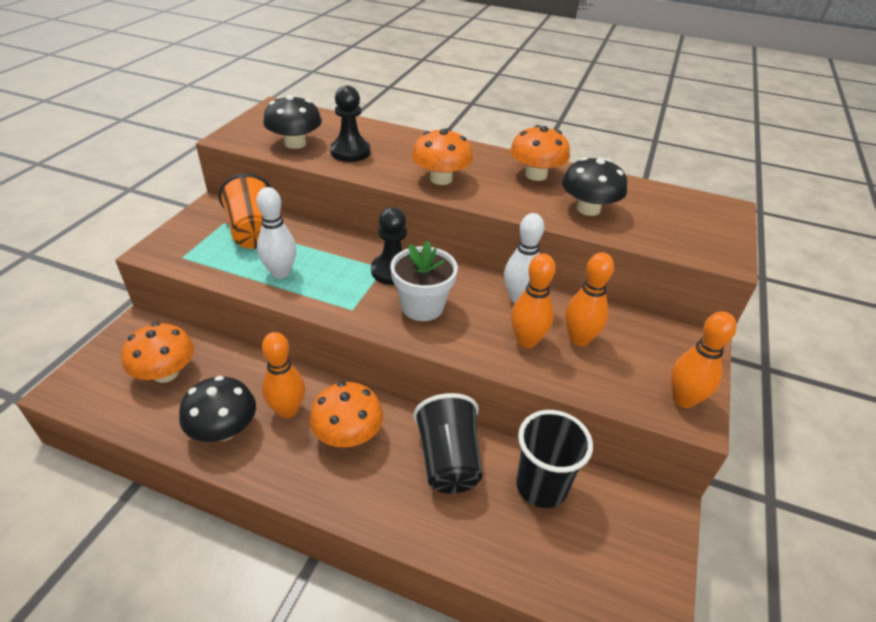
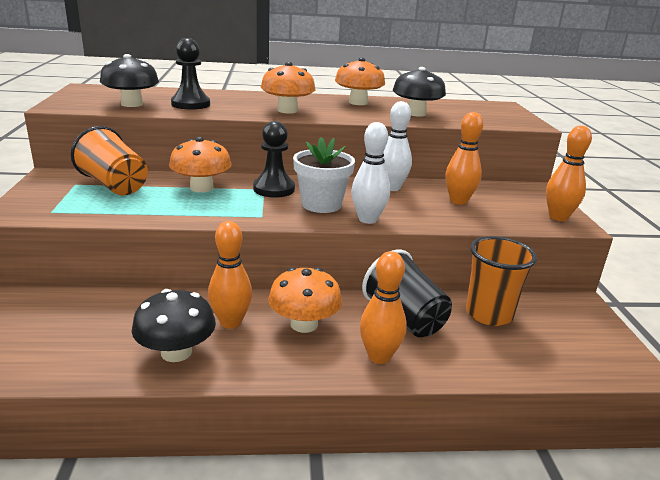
camera: 25 degrees left, 15 degrees down
orange mushroom [121,322,194,383] -> orange mushroom moved to [169,137,231,192]
white bowling pin [256,187,296,279] -> white bowling pin moved to [351,122,390,224]
orange bowling pin [511,254,556,348] -> orange bowling pin moved to [360,251,407,364]
black cup [516,410,593,508] -> orange cup [466,236,537,326]

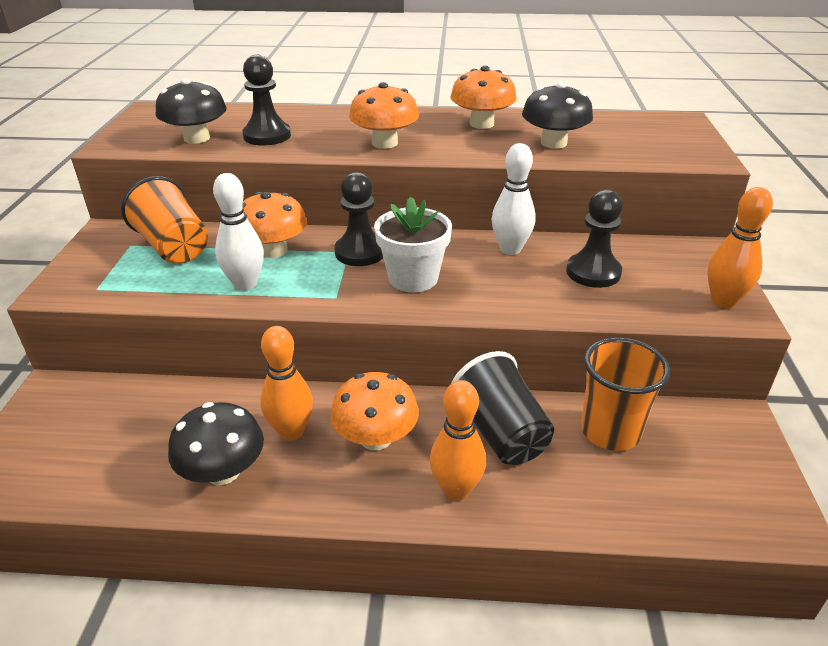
camera: 10 degrees right, 10 degrees up
white bowling pin [351,122,390,224] -> white bowling pin moved to [213,173,264,291]
orange bowling pin [445,112,483,205] -> black pawn [566,189,623,288]

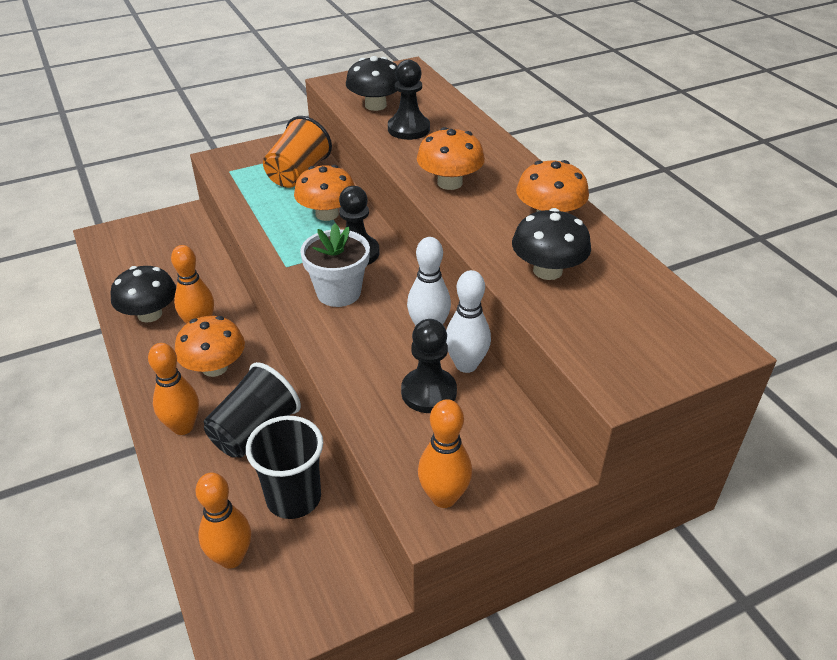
camera: 60 degrees right, 5 degrees up
white bowling pin [213,173,264,291] -> white bowling pin moved to [446,270,491,373]
orange cup [581,337,670,451] -> black cup [246,416,323,519]
none -> orange bowling pin [196,473,251,569]

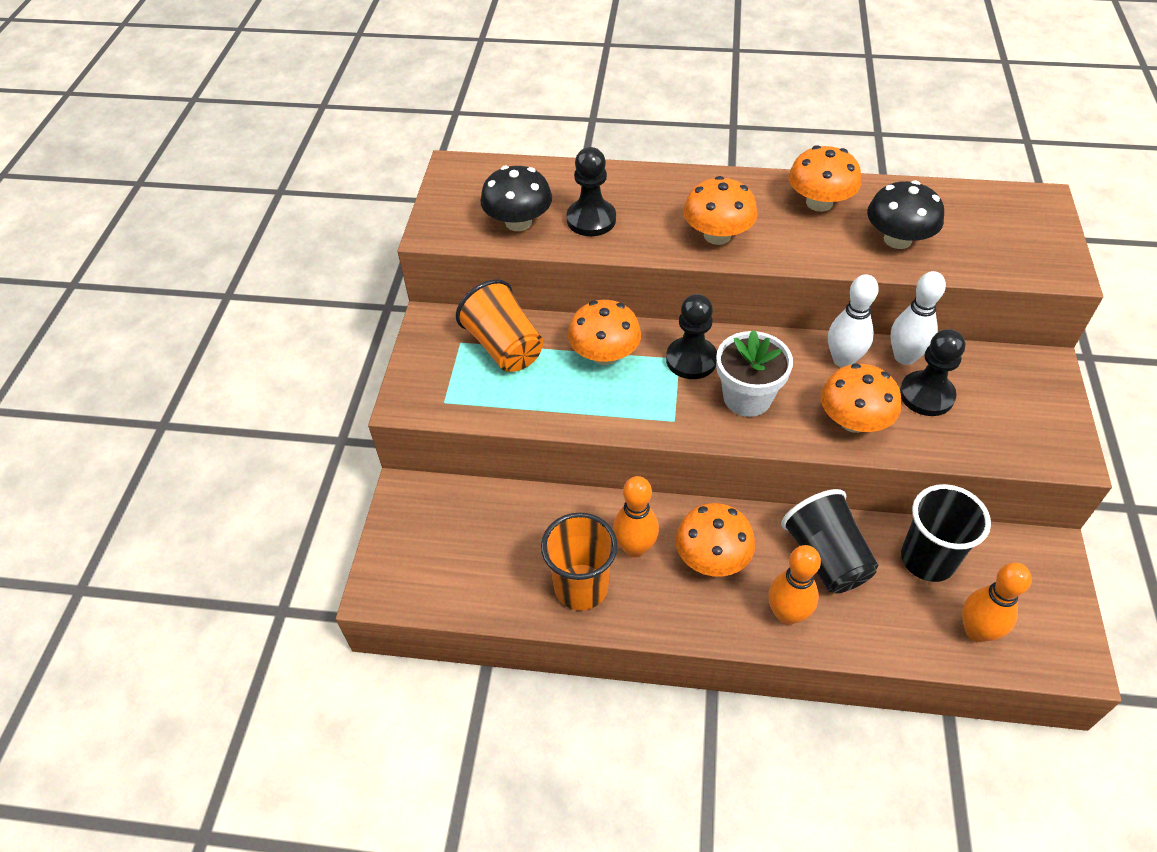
camera: 55 degrees left, 10 degrees up
black mushroom [111,266,176,322] -> orange cup [541,513,618,610]
orange bowling pin [418,399,472,508] -> none
none -> orange mushroom [821,363,901,433]

